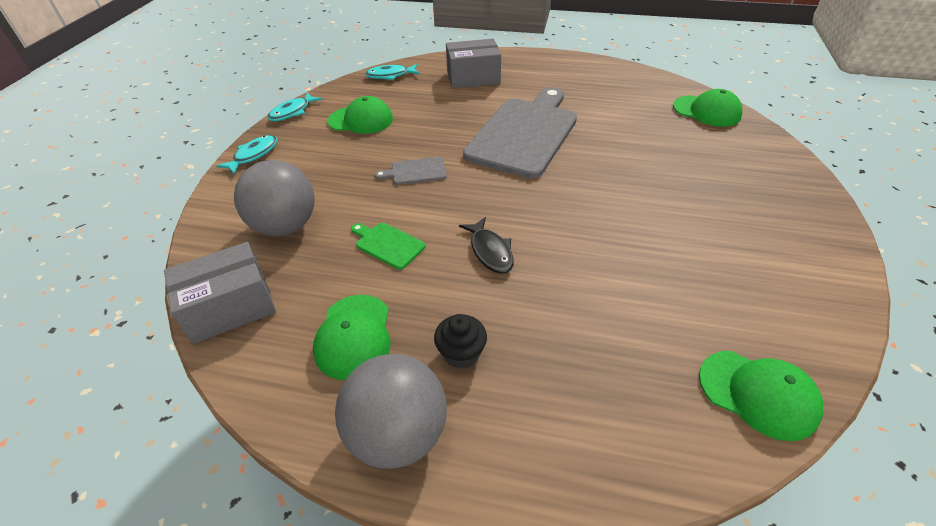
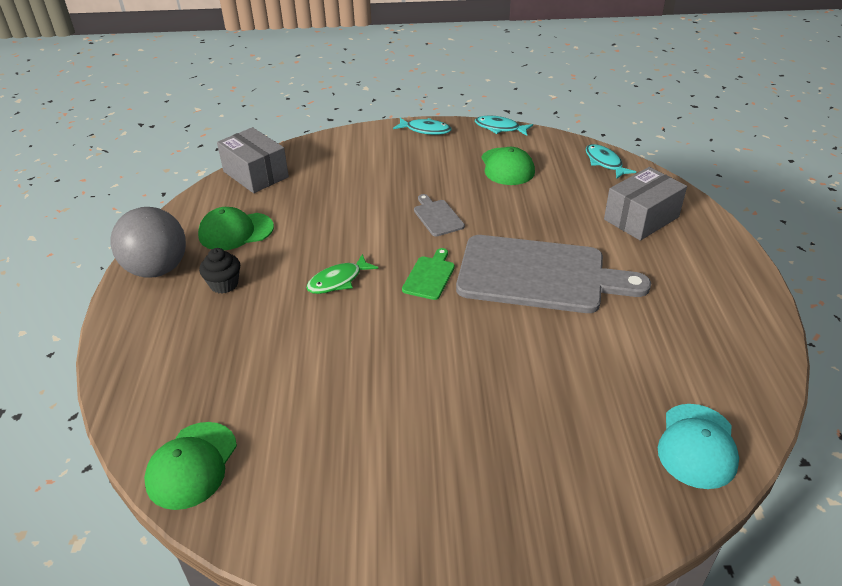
camera: 75 degrees right, 5 degrees down
grey ball [234,160,315,236] -> none
green cutting board [351,223,425,269] -> green cutting board moved to [402,248,455,300]
grey box [446,39,501,89] -> grey box turned 75 degrees clockwise [604,167,687,241]
black fish [459,217,514,274] -> green fish [306,254,378,294]
green cap [673,89,743,127] -> turquoise cap [658,404,739,489]

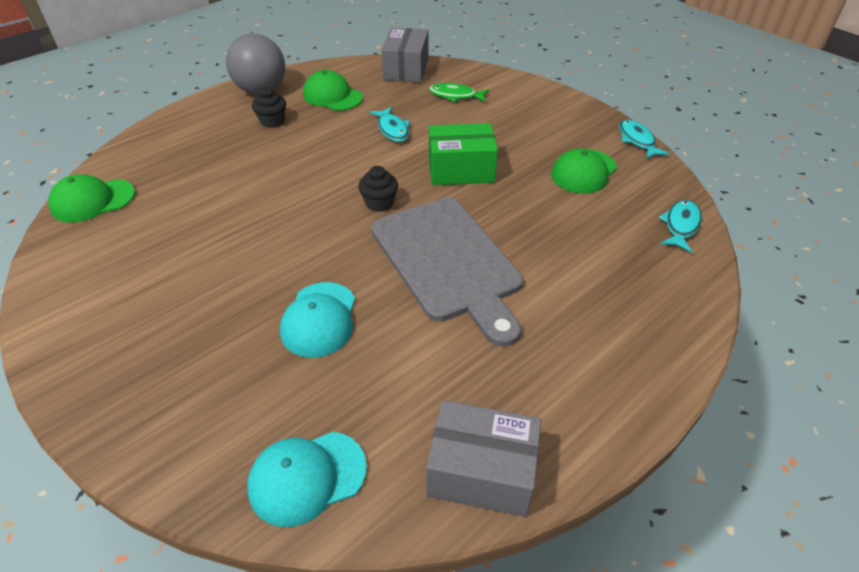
camera: 50 degrees right, 5 degrees up
green fish [306,254,378,294] -> green fish moved to [429,83,489,102]
turquoise fish [393,118,452,135] -> turquoise fish moved to [370,107,410,142]
green cutting board [402,248,455,300] -> black cupcake [358,166,398,212]
grey cutting board [414,194,465,237] -> green box [429,123,498,185]
grey box [604,167,687,241] -> grey box moved to [426,400,541,517]
none -> turquoise cap [280,282,355,358]

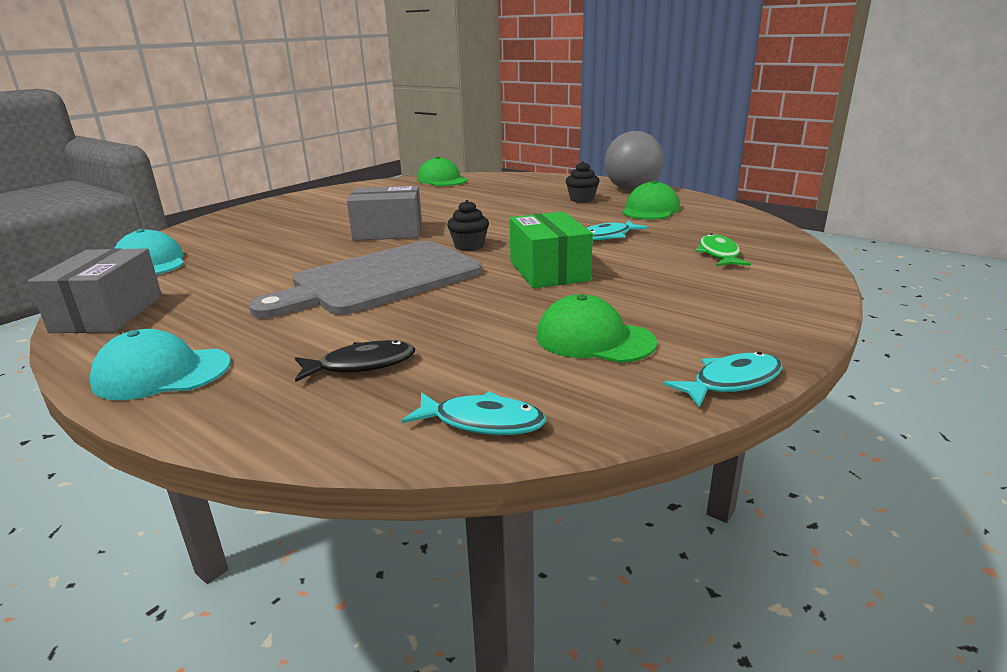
camera: 80 degrees right, 20 degrees down
turquoise cap [280,282,355,358] -> turquoise cap moved to [90,329,231,400]
grey box [381,27,428,83] -> grey box moved to [347,186,422,241]
none -> black fish [295,340,416,382]

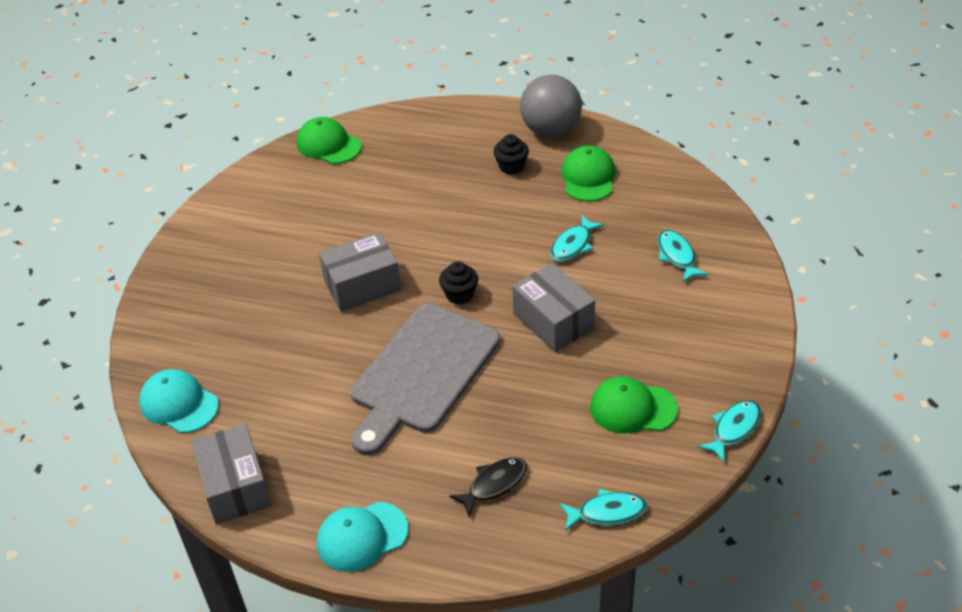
camera: 20 degrees left, 20 degrees up
green box [510,212,593,288] -> grey box [512,263,595,352]
green fish [695,233,751,266] -> turquoise fish [658,230,708,283]

